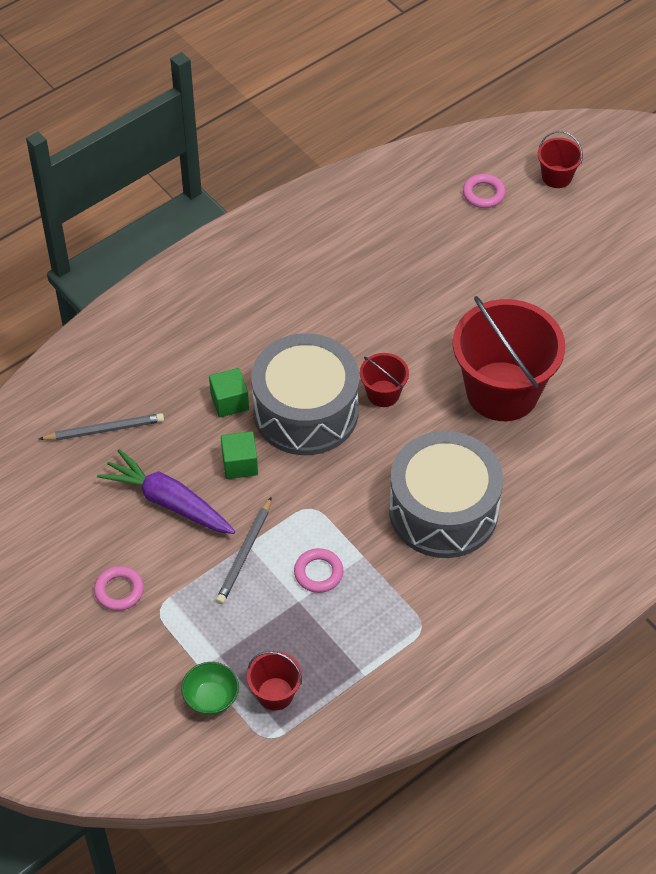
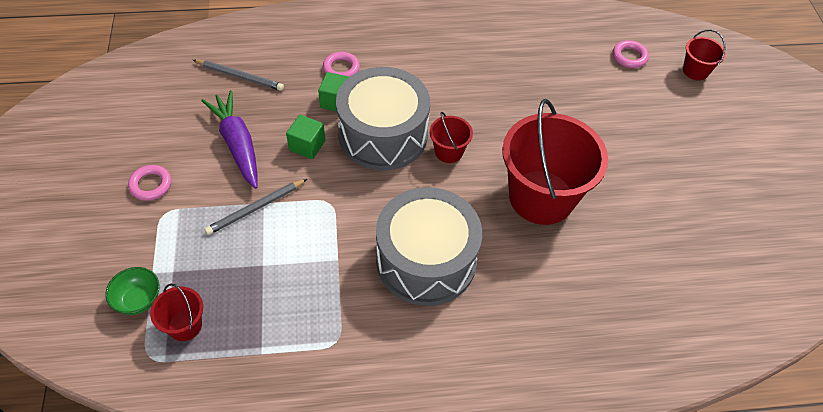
camera: 30 degrees right, 0 degrees up
pink ring [294,548,343,593] -> pink ring moved to [323,52,360,77]

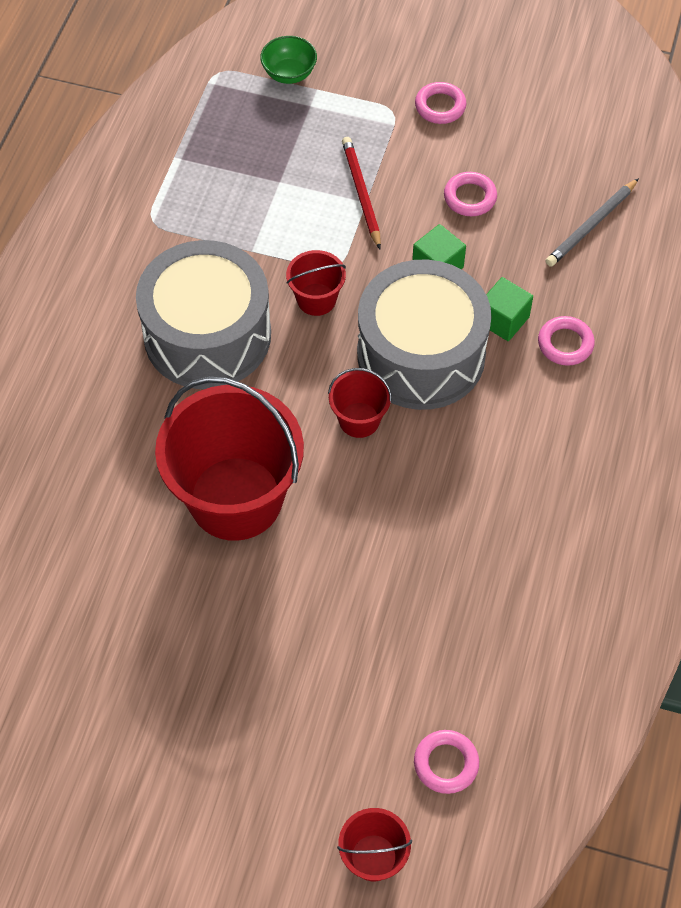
camera: 115 degrees right, 5 degrees up
red bucket [150,283,203,341] -> red bucket moved to [286,250,346,316]
purple carrot [201,90,258,189] -> pink ring [444,172,497,216]
grey pencil [205,179,307,235] -> red pencil [342,137,381,249]

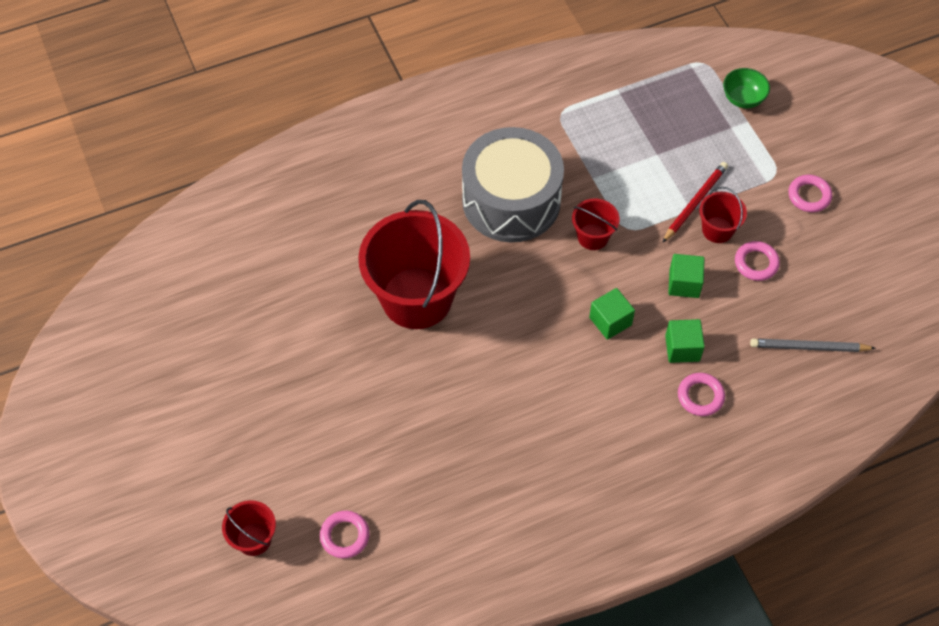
camera: 50 degrees right, 0 degrees up
red bucket [328,368,392,438] -> red bucket moved to [699,187,747,243]
grey drum [357,260,492,410] -> green cube [589,288,635,340]

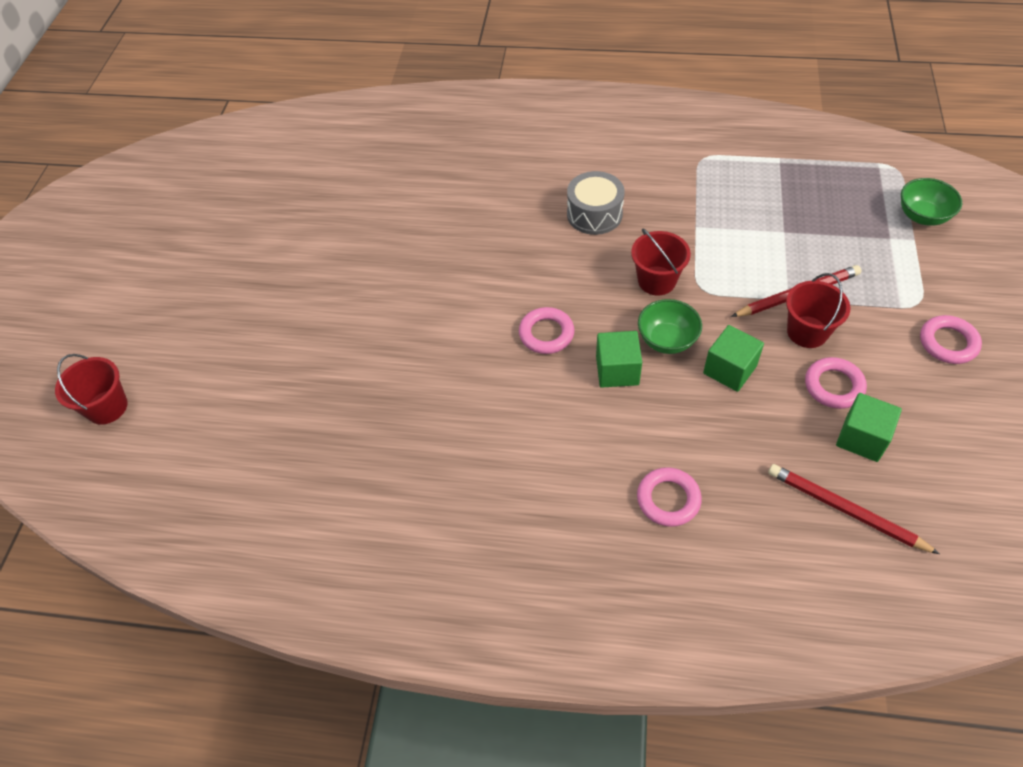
camera: 35 degrees right, 5 degrees down
pink ring [320,511,370,558] -> pink ring moved to [519,307,574,354]
red bucket [358,200,470,329] -> none
grey drum [462,127,564,243] -> grey drum [567,171,624,235], size x0.49
green cube [665,319,705,363] -> green cube moved to [836,393,902,462]
grey pencil [750,339,876,352] -> red pencil [768,464,940,554]
none -> green bowl [638,299,702,354]

